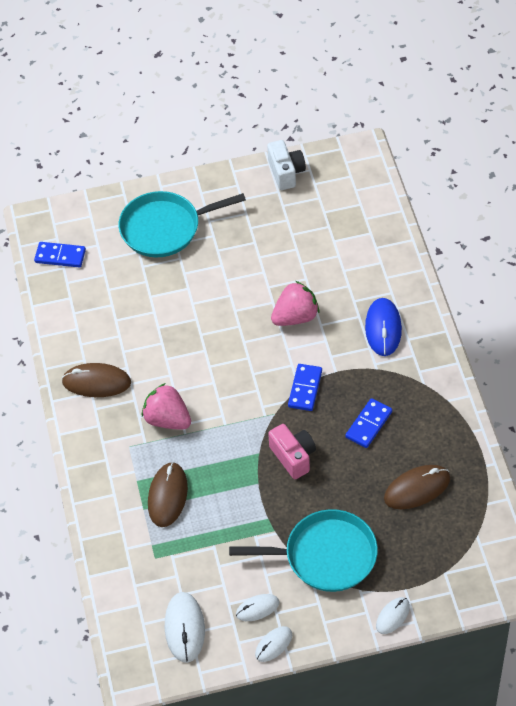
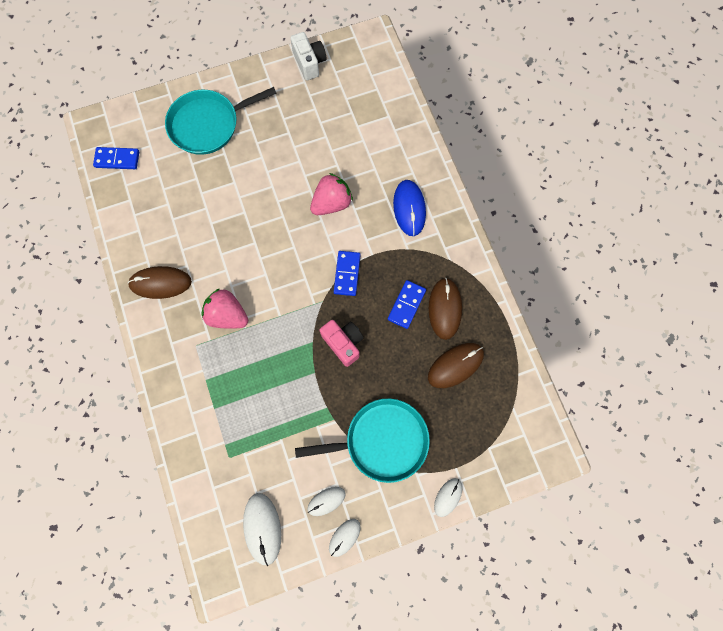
camera: 10 degrees left, 20 degrees up
brown mouse [148,462,188,527] -> brown mouse moved to [429,278,462,340]

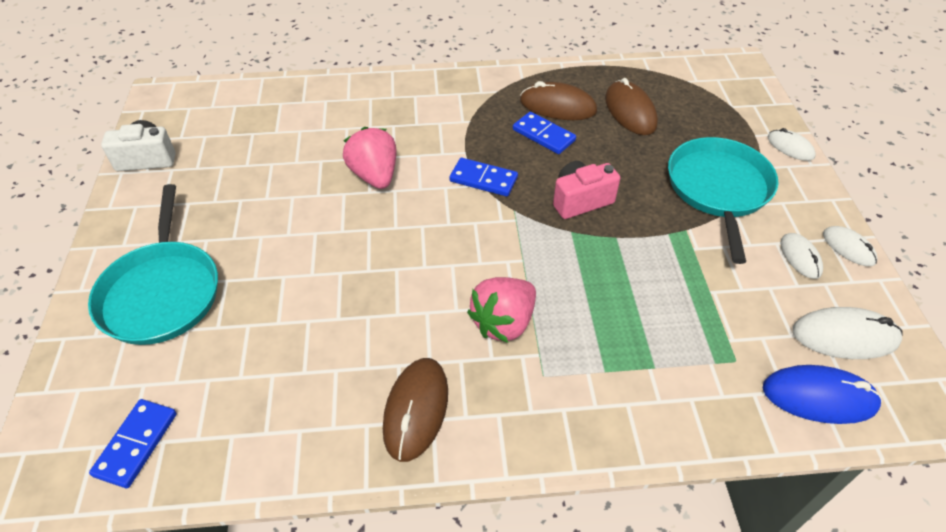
camera: 75 degrees left, 25 degrees down
blue mouse [393,180,426,236] -> blue mouse moved to [763,365,882,424]

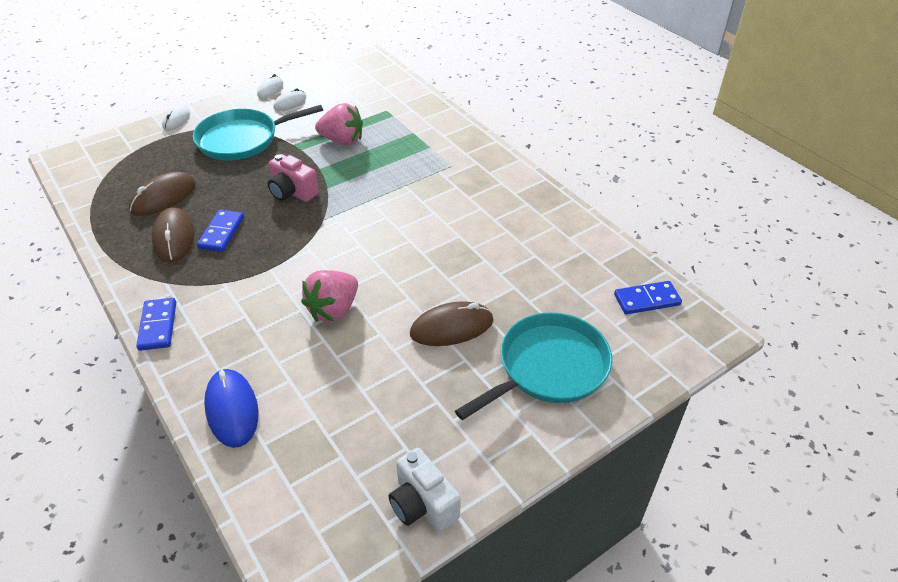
camera: 120 degrees left, 5 degrees down
brown mouse [383,358,448,462] -> brown mouse moved to [410,301,493,346]
blue domino [449,158,518,196] -> blue domino moved to [136,298,176,351]
pink strawberry [467,277,536,343] -> pink strawberry moved to [315,103,363,146]
blue mouse [763,365,882,424] -> blue mouse moved to [204,368,259,448]
white mouse [792,307,903,359] -> none

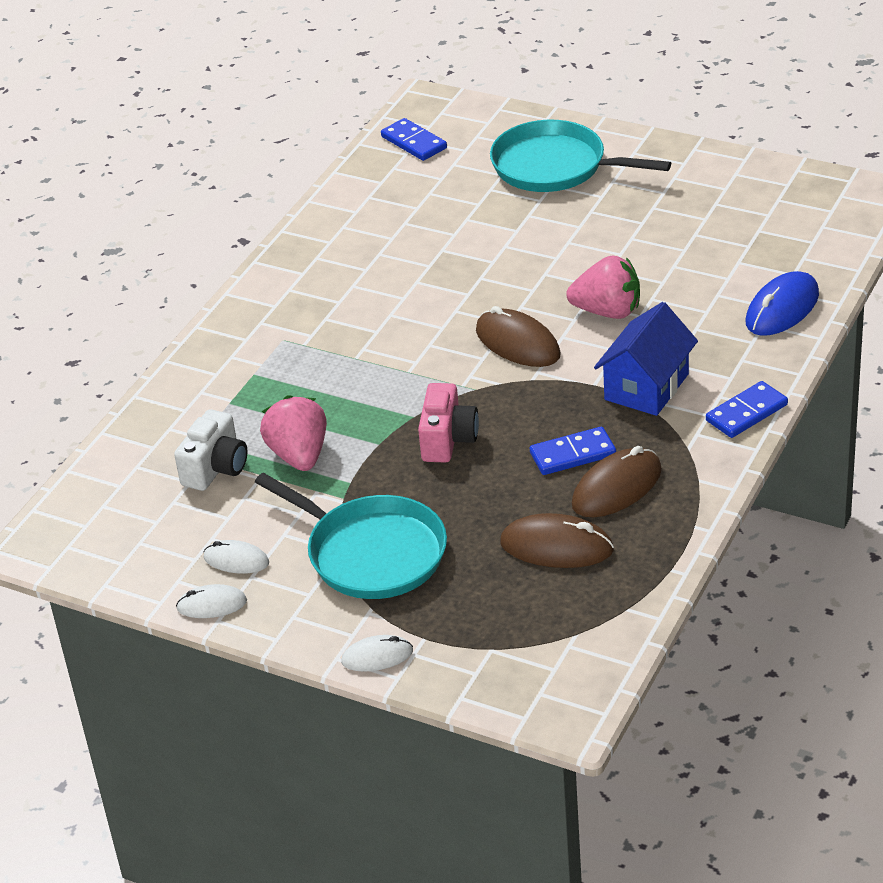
camera: 115 degrees left, 5 degrees down
white camera [388,448,461,532] -> white camera moved to [174,409,248,491]
brown mouse [410,301,493,346] -> brown mouse moved to [476,306,561,367]
none -> blue house [594,302,698,416]

